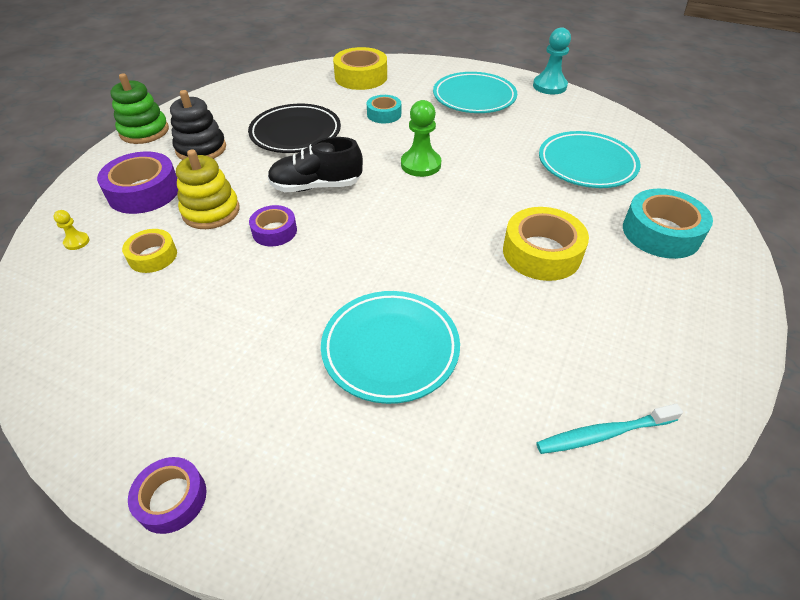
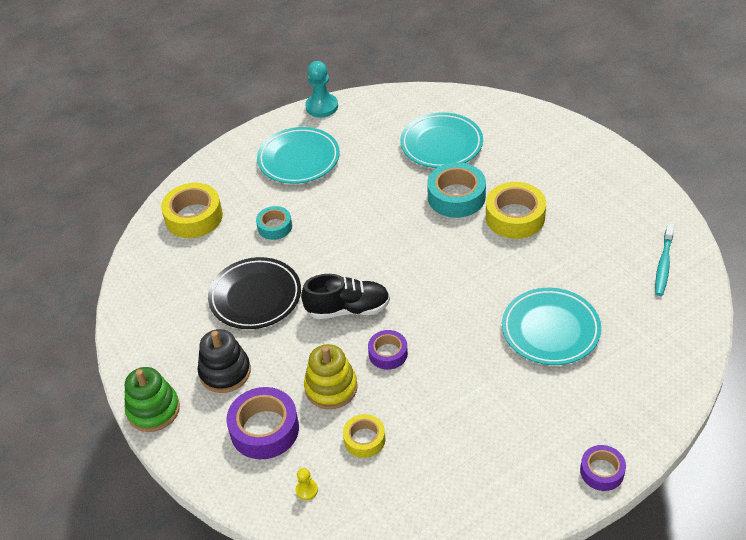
camera: 55 degrees left, 0 degrees up
black shoe [268,137,363,192] -> black shoe turned 120 degrees counterclockwise [301,274,390,319]
green pawn [401,100,441,177] -> none
turquoise tape [623,189,713,259] -> turquoise tape moved to [427,162,486,218]

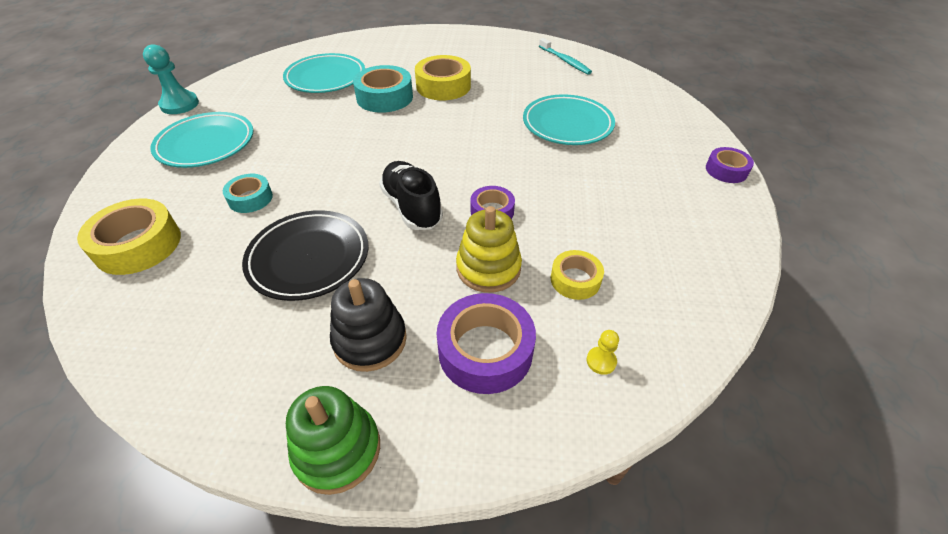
camera: 55 degrees left, 0 degrees up
black shoe [301,274,390,319] -> black shoe turned 60 degrees counterclockwise [379,161,443,230]

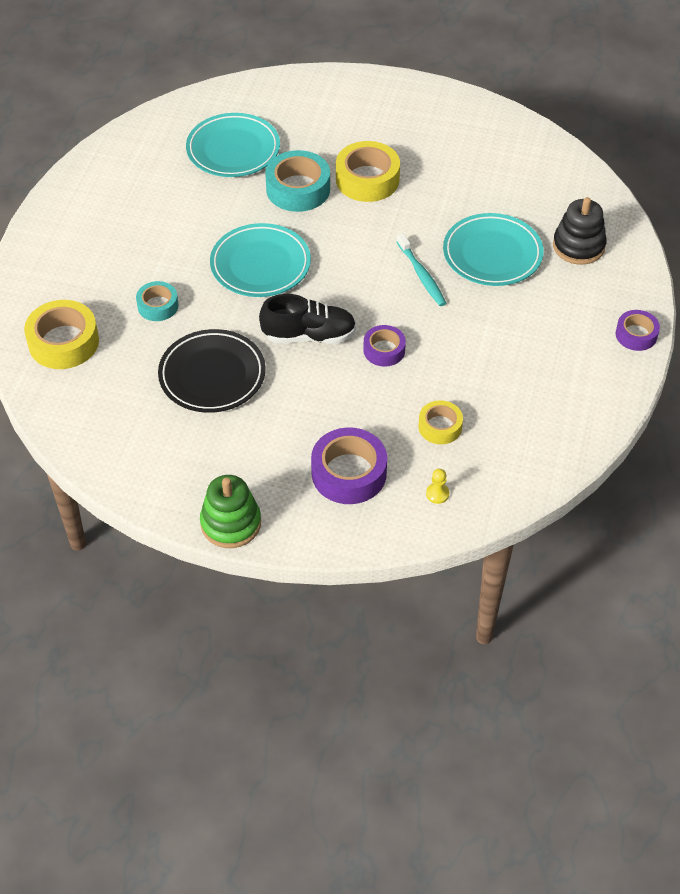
camera: 10 degrees right, 5 degrees up
turquoise pawn [143,44,199,114] -> none
turquoise plate [150,112,254,168] -> turquoise plate moved to [210,223,311,297]
black stacking toy [330,278,407,372] -> black stacking toy moved to [553,197,607,265]
black shoe [379,161,443,230] -> black shoe turned 105 degrees clockwise [259,294,356,344]
yellow stacking toy [456,206,522,293] -> none
turquoise toothbrush [539,38,592,75] -> turquoise toothbrush moved to [396,233,446,306]

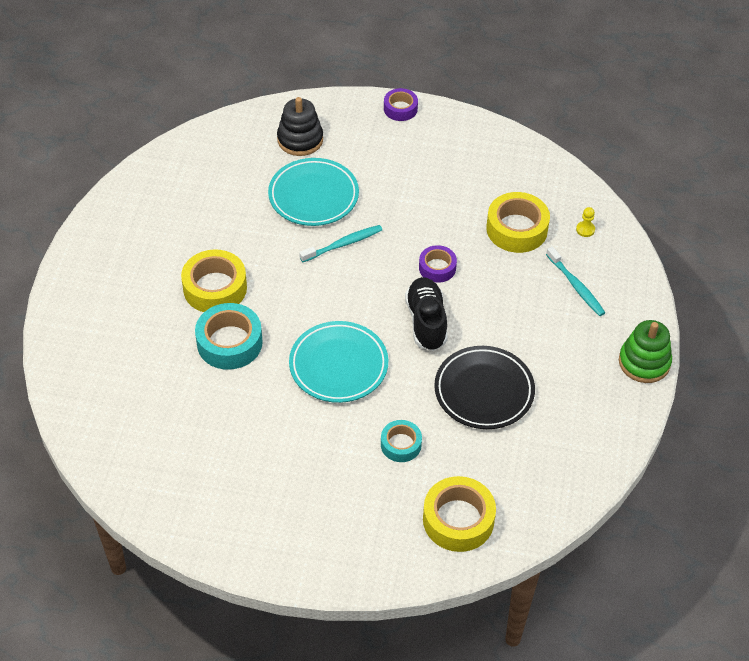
camera: 95 degrees left, 0 degrees up
turquoise plate [186,113,280,177] -> none
purple tape [311,427,387,504] -> turquoise toothbrush [546,246,605,316]
yellow tape [418,400,463,444] -> yellow tape [486,192,550,253], size x1.68

